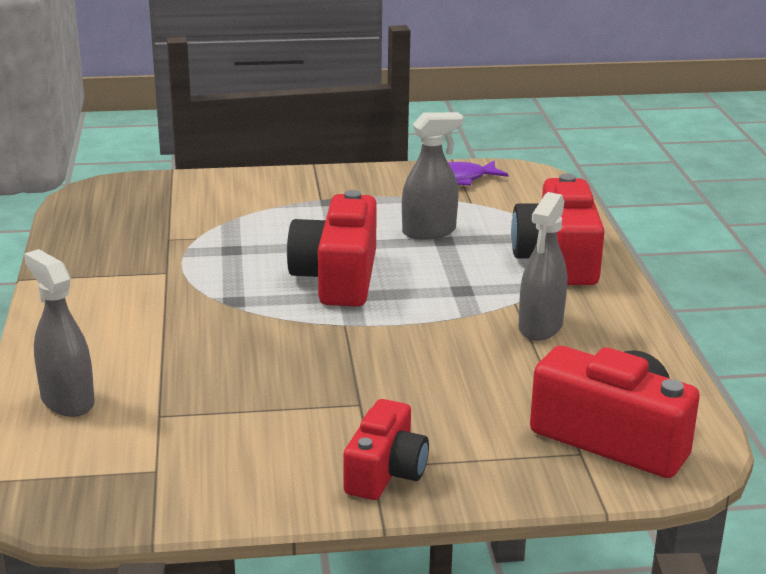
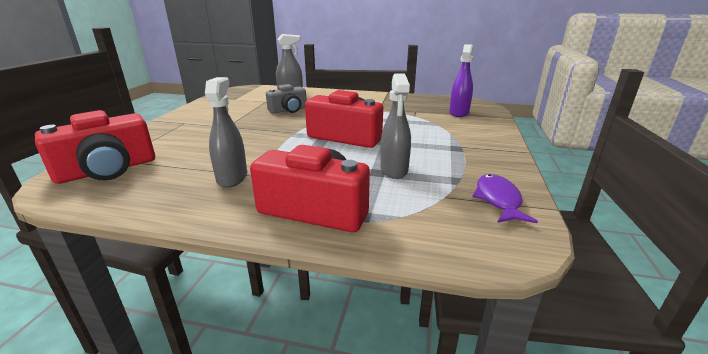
camera: 110 degrees right, 0 degrees up
red camera [344,399,429,500] -> none
grey spray bottle [519,192,567,341] -> grey spray bottle turned 45 degrees clockwise [205,77,247,188]
none -> grey camera [266,84,307,113]
none -> purple spray bottle [449,44,474,117]

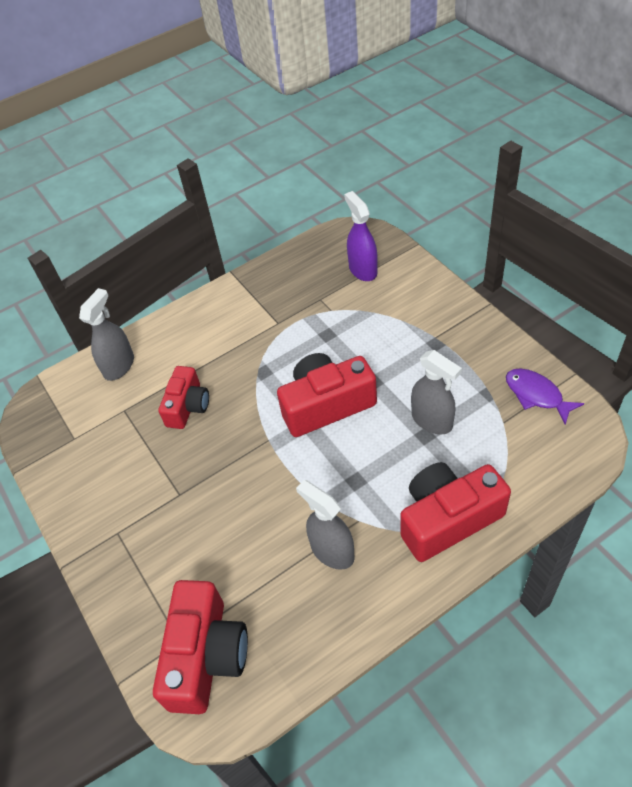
camera: 40 degrees left, 25 degrees up
grey camera [266,84,307,113] -> red camera [158,366,209,429]

